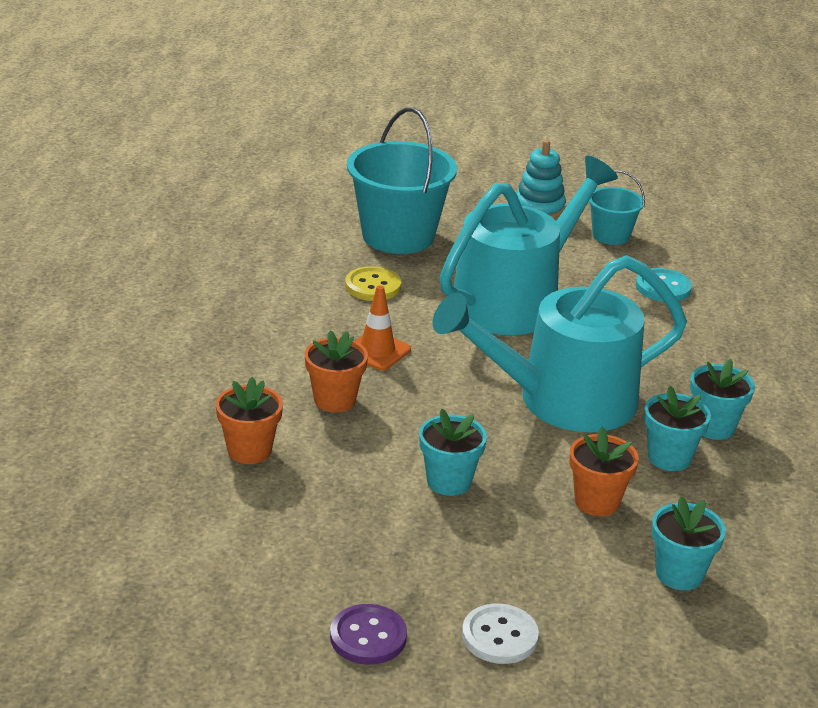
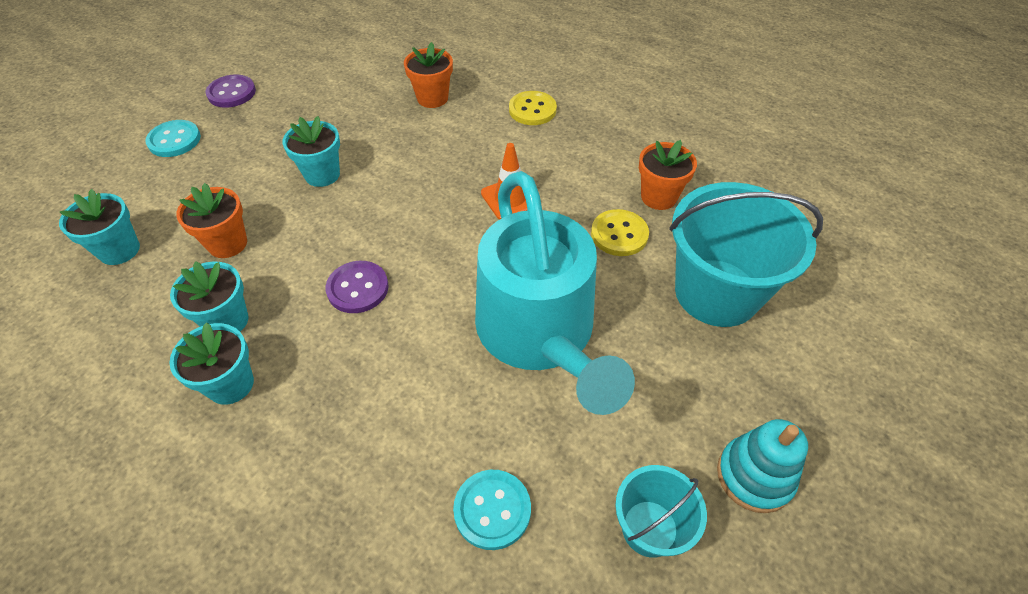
camera: 120 degrees right, 20 degrees up
orange flower pot [305,330,368,412] -> orange flower pot moved to [639,140,697,210]
turquoise watering can [432,255,687,432] -> purple button [326,261,389,313]
white button [462,604,539,664] -> turquoise button [145,120,201,157]
none -> yellow button [509,91,557,125]

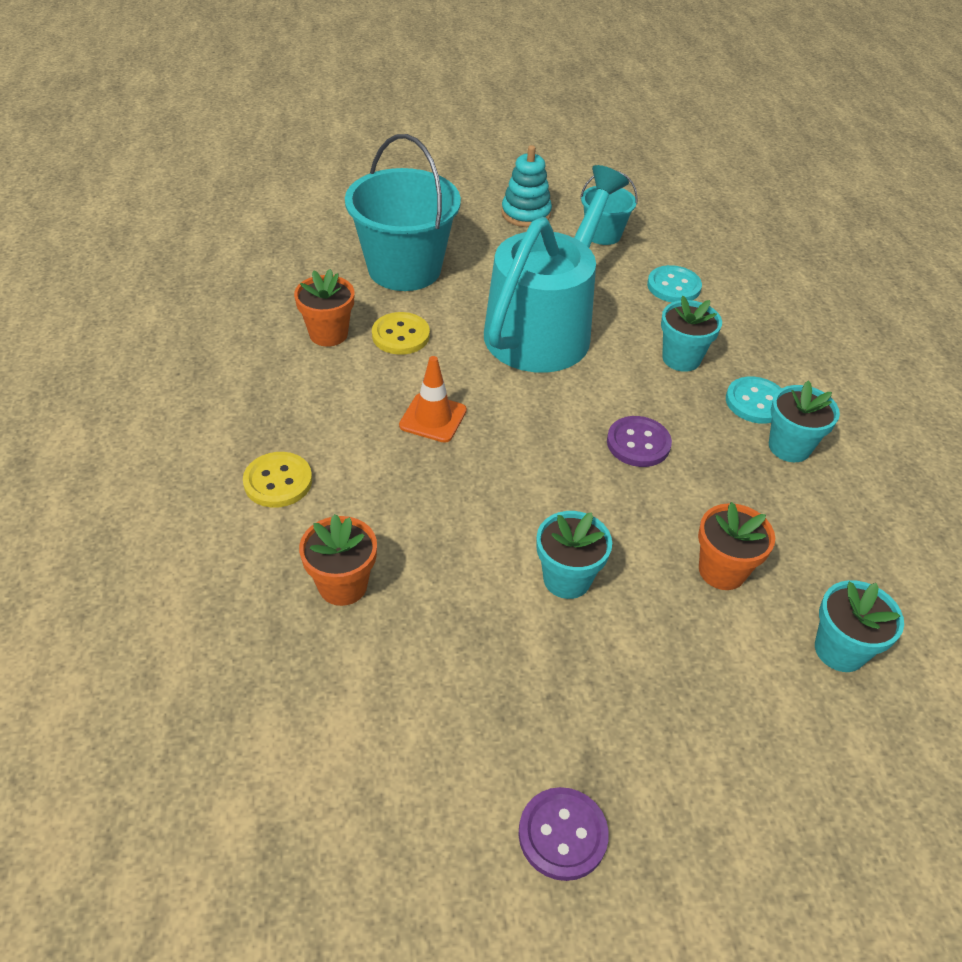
camera: 135 degrees left, 5 degrees down
turquoise button [145,120,201,157] -> turquoise button moved to [726,376,781,424]
turquoise flower pot [170,261,249,332] -> turquoise flower pot moved to [661,296,722,372]

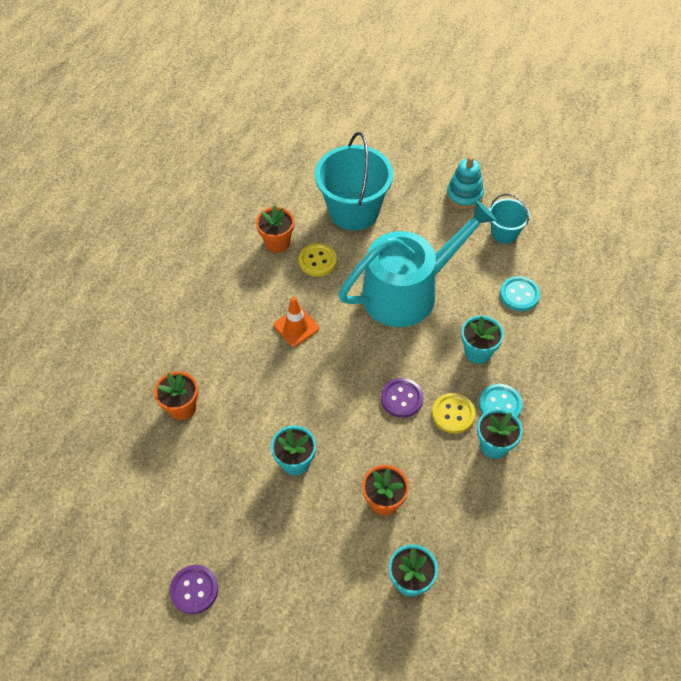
camera: 35 degrees right, 10 degrees up
yellow button [243,452,312,508] -> yellow button moved to [432,393,475,434]

